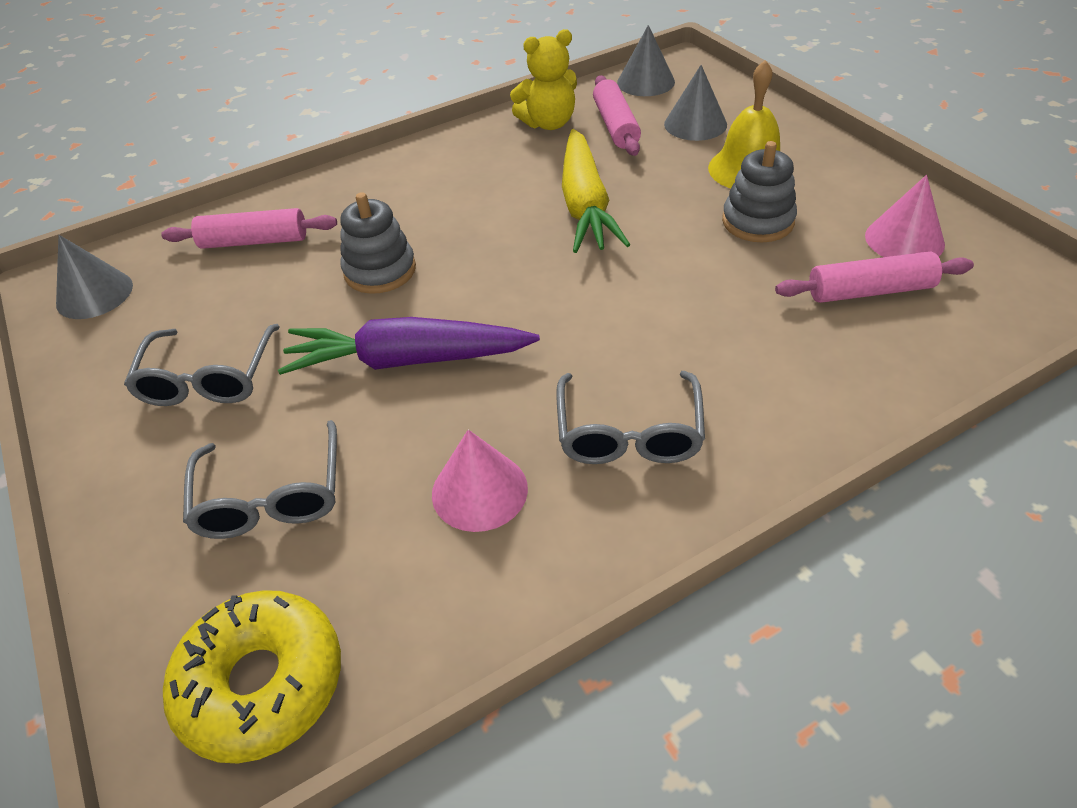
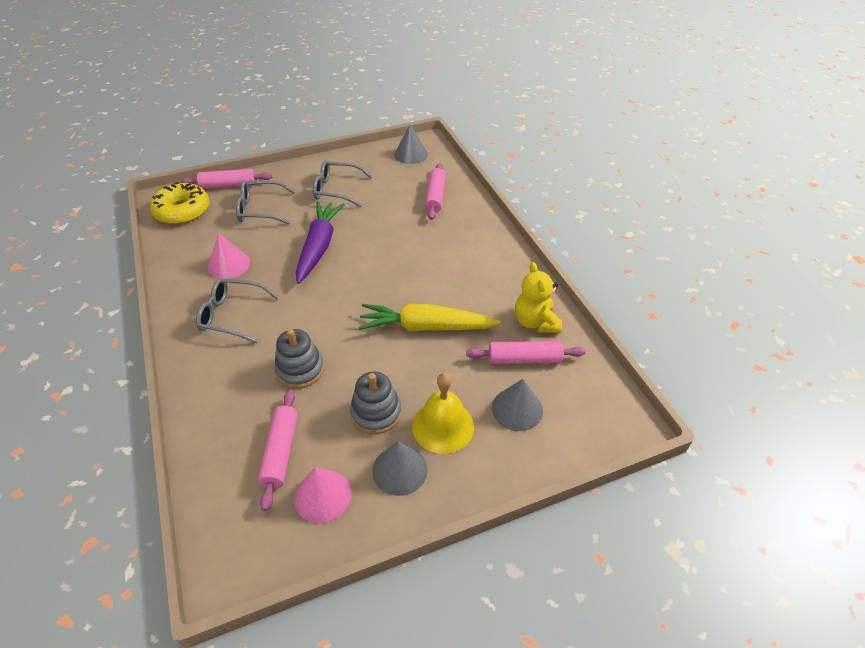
camera: 95 degrees right, 0 degrees up
grey stacking toy [340,192,416,294] -> grey stacking toy moved to [274,329,324,389]
grey cone [617,25,675,96] -> grey cone moved to [372,441,428,496]
none -> pink rolling pin [180,169,272,189]

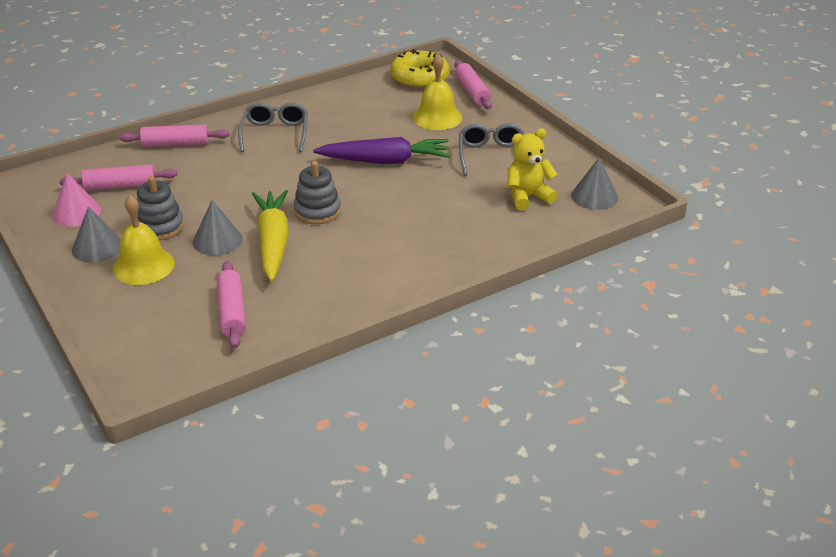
camera: 80 degrees right, 10 degrees down
pink cone [208,233,250,279] -> none
grey glasses [236,180,295,224] -> yellow bell [413,54,462,130]
grey stacking toy [274,329,324,389] -> grey stacking toy moved to [293,161,341,224]
pink rolling pin [425,163,446,220] -> pink rolling pin moved to [119,125,229,147]
grey cone [492,379,543,431] -> grey cone moved to [193,200,243,255]
yellow teddy bear [515,262,562,333] -> yellow teddy bear moved to [508,129,558,211]

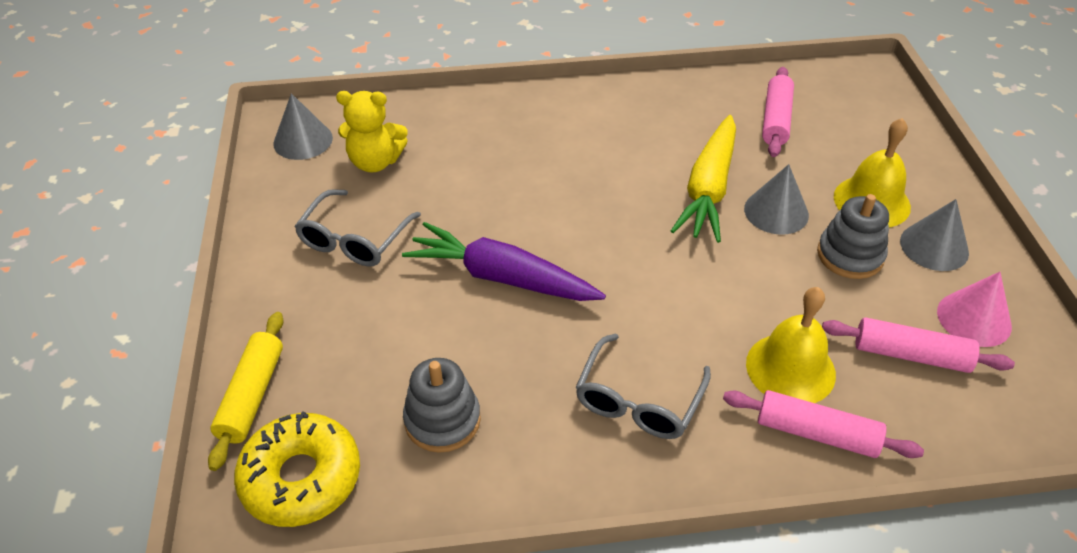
camera: 155 degrees left, 10 degrees up
grey stacking toy [293,161,341,224] -> grey stacking toy moved to [403,358,481,453]
yellow bell [413,54,462,130] -> yellow bell moved to [746,287,836,403]
pink rolling pin [454,61,492,109] -> yellow rolling pin [208,312,284,471]

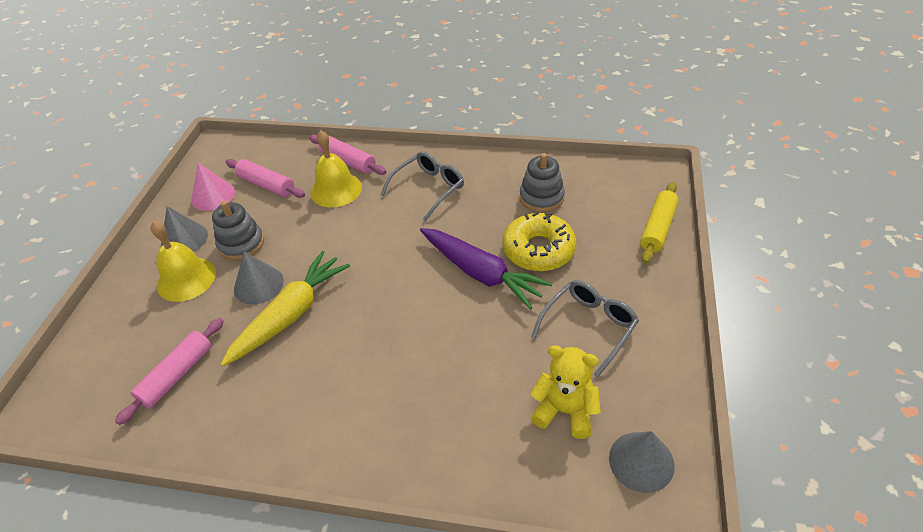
camera: 160 degrees left, 0 degrees up
yellow donut [234,411,360,527] -> yellow donut moved to [503,212,576,271]

